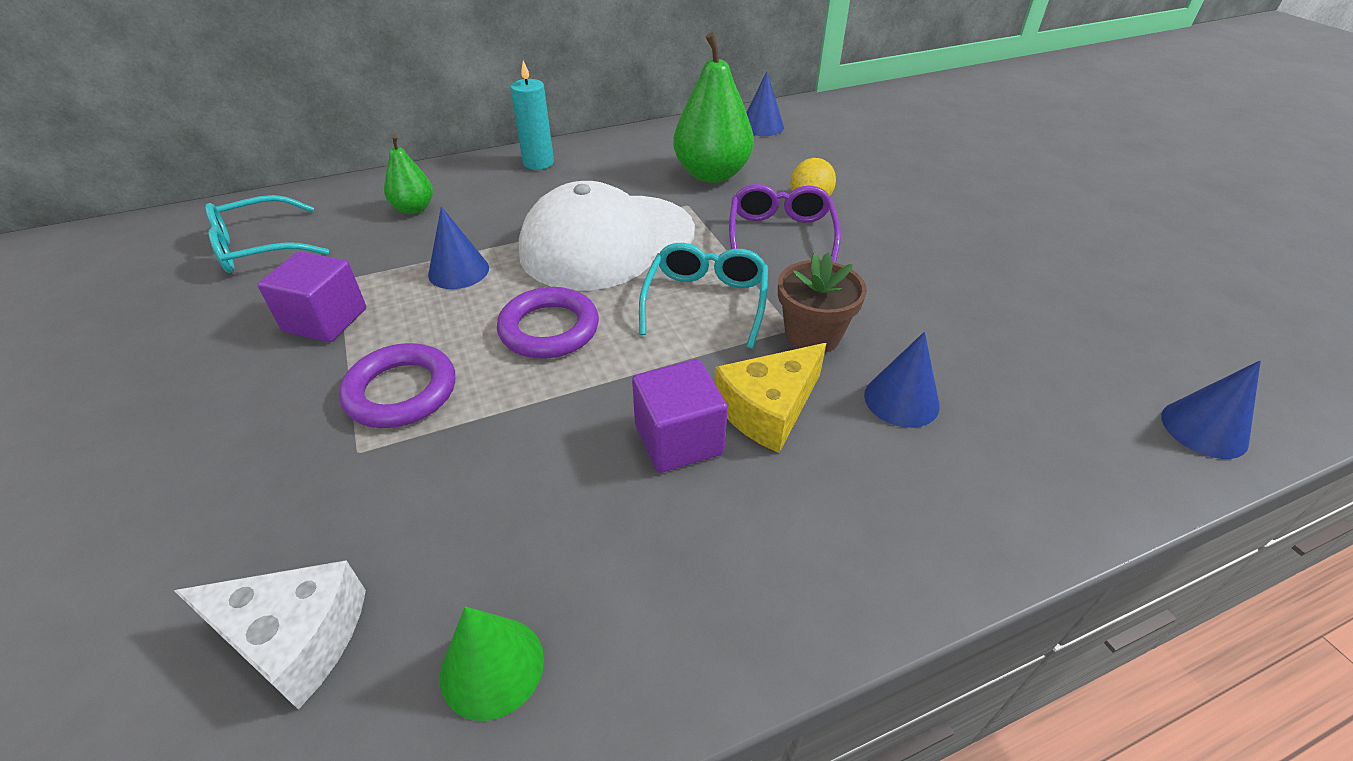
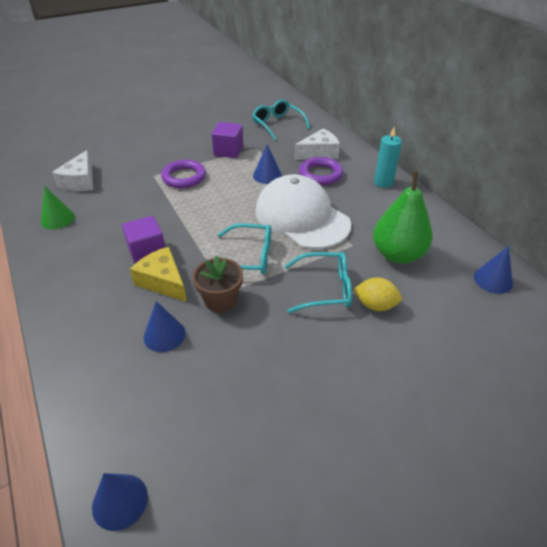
camera: 85 degrees right, 0 degrees up
green pear [384,135,433,214] -> white cheese [294,129,340,160]
purple ring [497,287,599,359] -> purple ring moved to [299,157,343,185]
purple glasses [729,184,841,263] -> turquoise glasses [285,252,352,313]

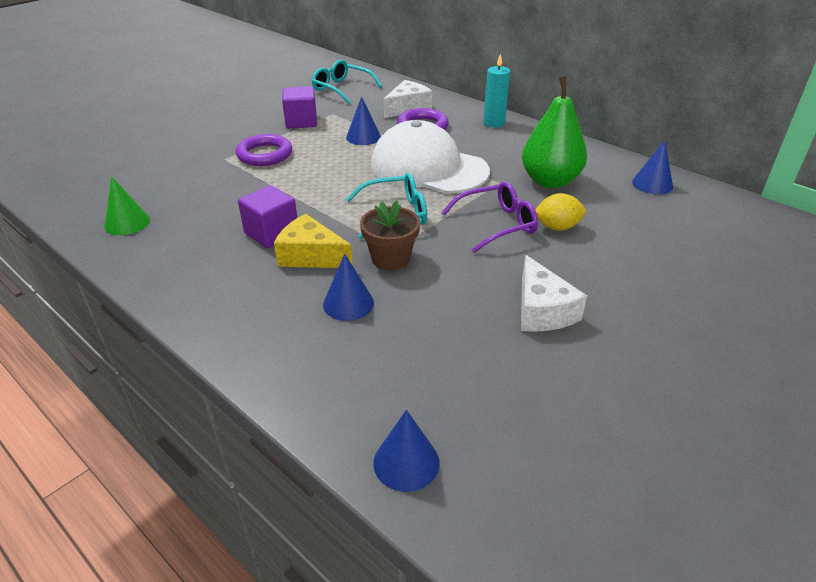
camera: 20 degrees left, 5 degrees down
white cheese [52,150,94,191] -> white cheese moved to [521,255,587,332]
turquoise glasses [285,252,352,313] -> purple glasses [441,181,538,253]

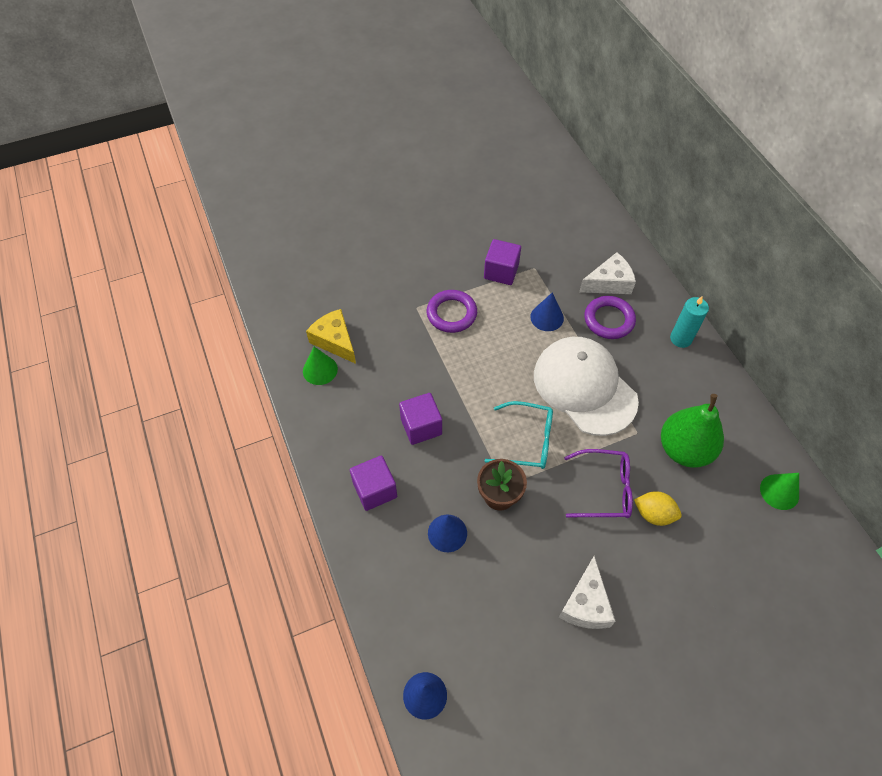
camera: 25 degrees right, 20 degrees up
yellow cheese [274,214,353,268] -> yellow cheese moved to [306,309,356,364]
turquoise glasses [312,60,382,104] -> none
blue cone [632,140,673,194] -> green cone [760,473,799,510]
none -> purple cube [350,456,397,511]

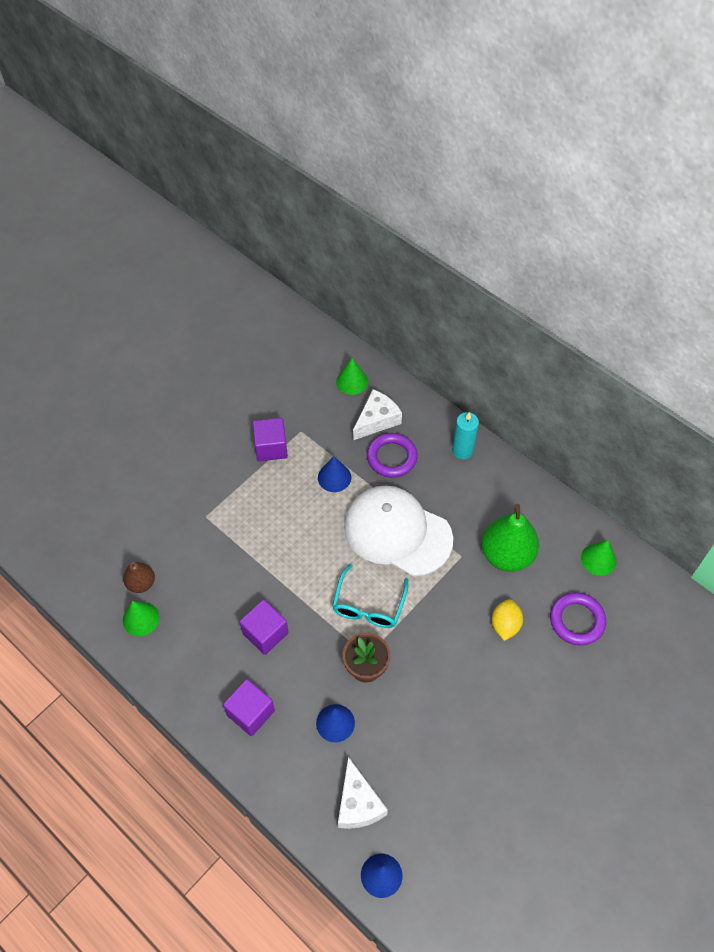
camera: 25 degrees left, 0 degrees up
yellow cheese [306,309,356,364] -> brown pear [123,561,155,593]
purple ring [427,290,477,333] -> purple ring moved to [550,592,606,645]
turquoise glasses [485,401,553,469] -> turquoise glasses turned 120 degrees clockwise [332,564,408,628]
white cheese [559,556,616,629] -> white cheese moved to [338,757,388,829]
purple glasses [564,449,633,518] -> none
yellow lemon [634,491,682,526] -> yellow lemon turned 75 degrees counterclockwise [492,599,523,641]
none -> green cone [336,358,368,395]

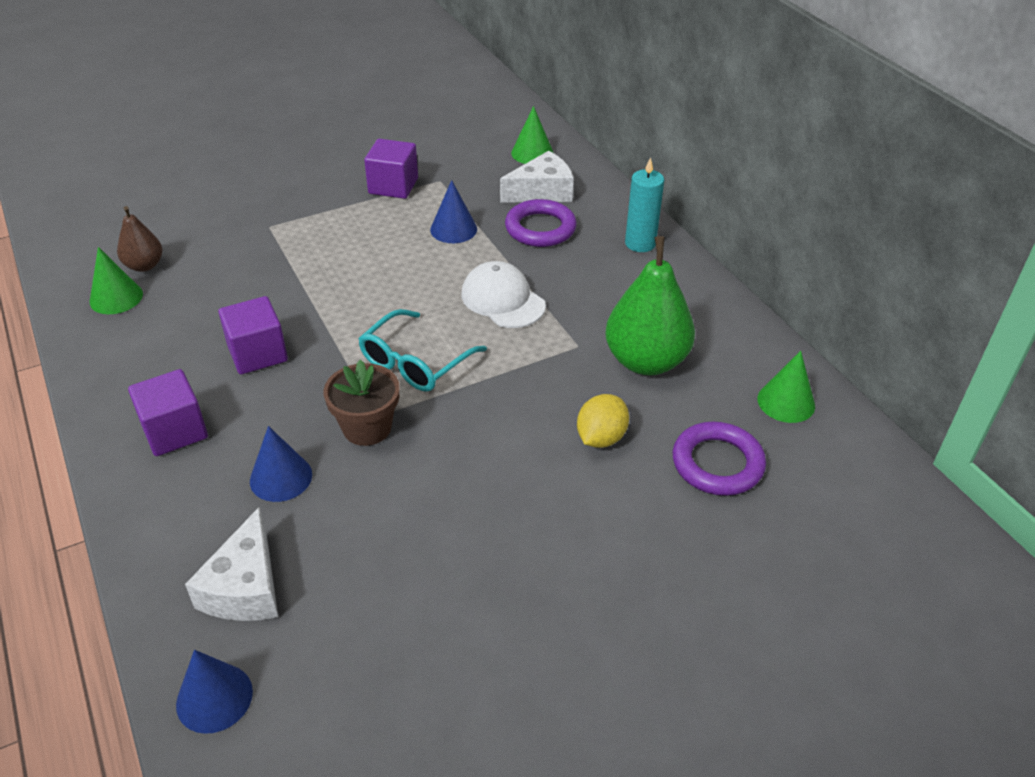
camera: 20 degrees right, 15 degrees down
white cap [344,485,453,576] -> white cap [462,261,546,328], size x0.57

